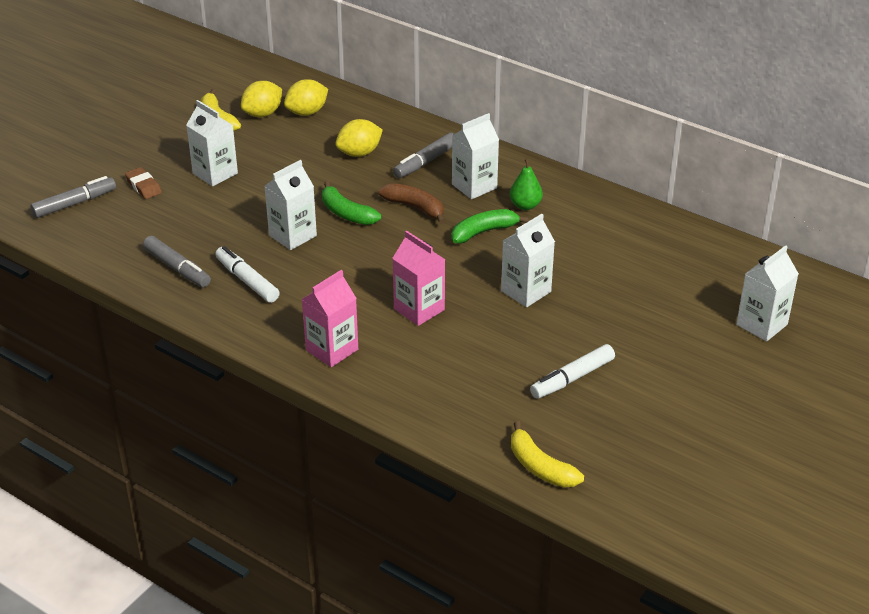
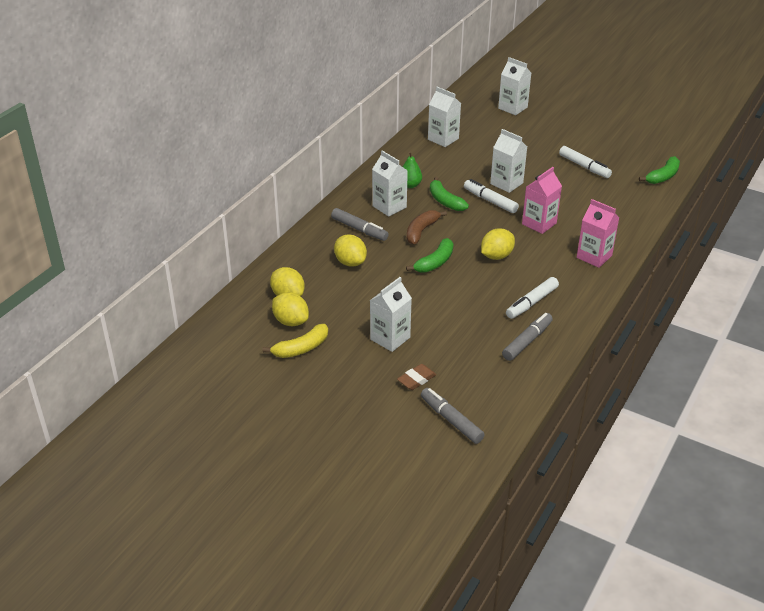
camera: 95 degrees left, 0 degrees up
white carton [265,160,317,250] -> white carton moved to [428,87,461,147]
yellow banana [511,421,584,488] -> green banana [639,156,680,184]
none -> white marker [464,179,519,213]
none -> yellow lemon [481,228,515,260]

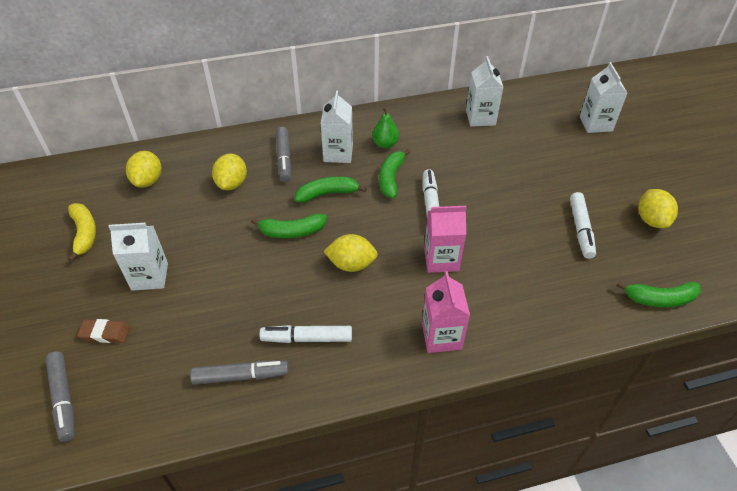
camera: 45 degrees right, 10 degrees up
yellow banana [263,324,328,358] -> yellow banana turned 120 degrees counterclockwise [68,203,96,262]
yellow lemon [272,292,309,326] -> yellow lemon moved to [638,189,678,228]
brown banana [407,210,447,245] -> green banana [295,176,367,203]
grey marker [421,388,485,444] -> grey marker turned 150 degrees clockwise [46,352,75,442]
white carton [490,129,527,193] -> none

